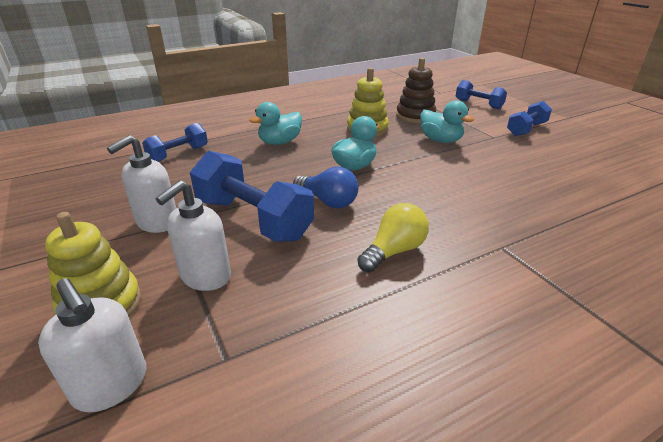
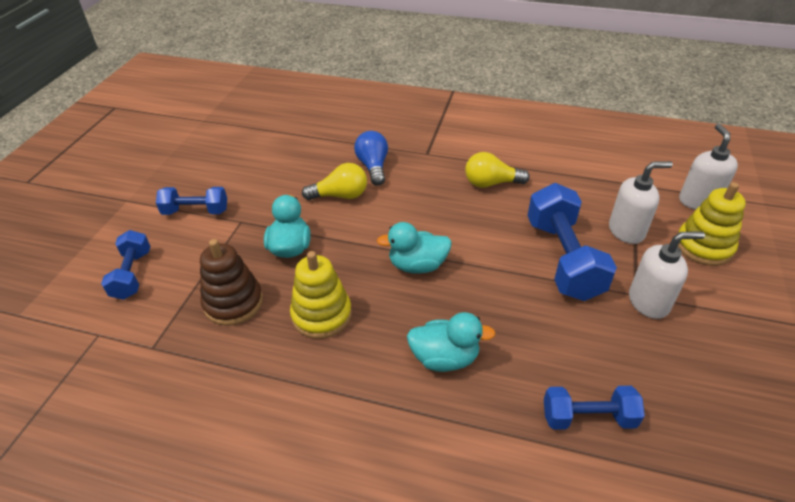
camera: 135 degrees left, 10 degrees up
blue light bulb [293,167,359,208] -> blue light bulb moved to [354,131,388,186]
none -> yellow light bulb [302,163,367,200]

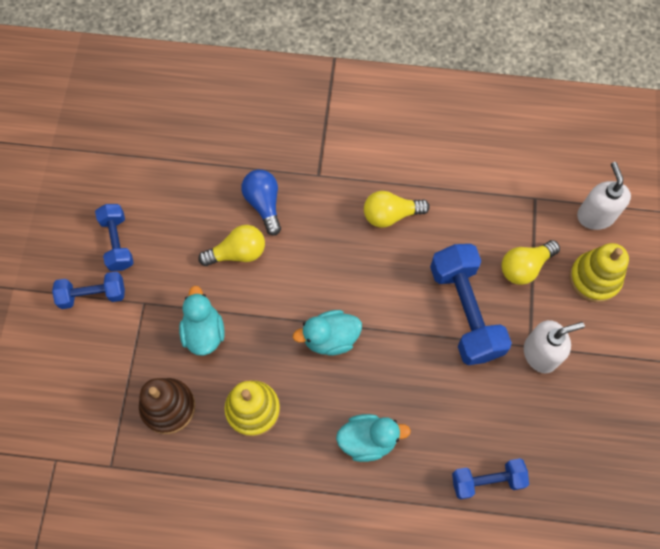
camera: 10 degrees left, 25 degrees up
blue dumbbell [101,230,150,300] -> blue dumbbell moved to [95,204,134,271]
white soap dispenser [609,161,673,244] -> yellow light bulb [501,240,560,285]

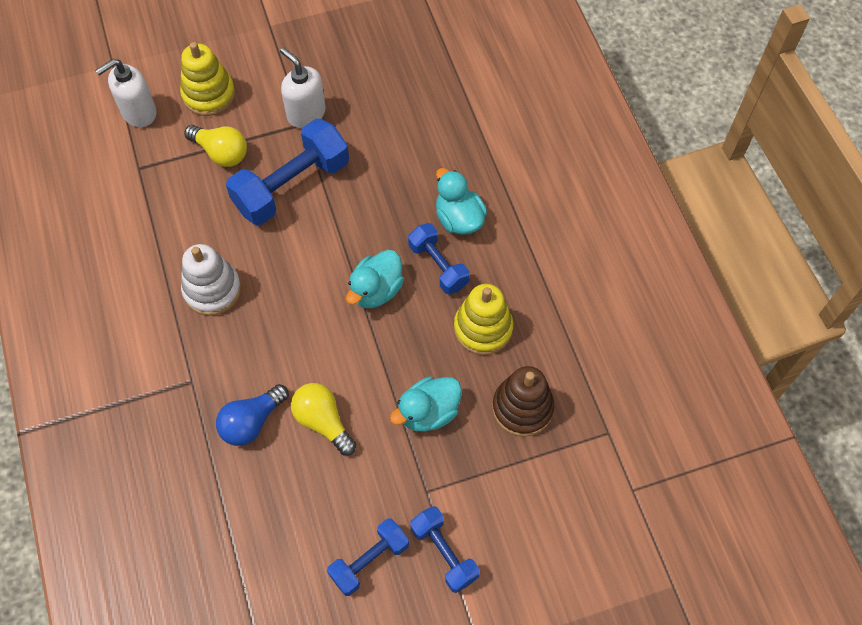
camera: 115 degrees left, 5 degrees down
turquoise duck [293,310,362,355] -> turquoise duck turned 75 degrees clockwise [346,250,404,308]
yellow light bulb [364,191,430,228] -> white stacking toy [181,244,241,316]
blue dumbbell [452,458,529,500] -> blue dumbbell moved to [408,223,470,294]

